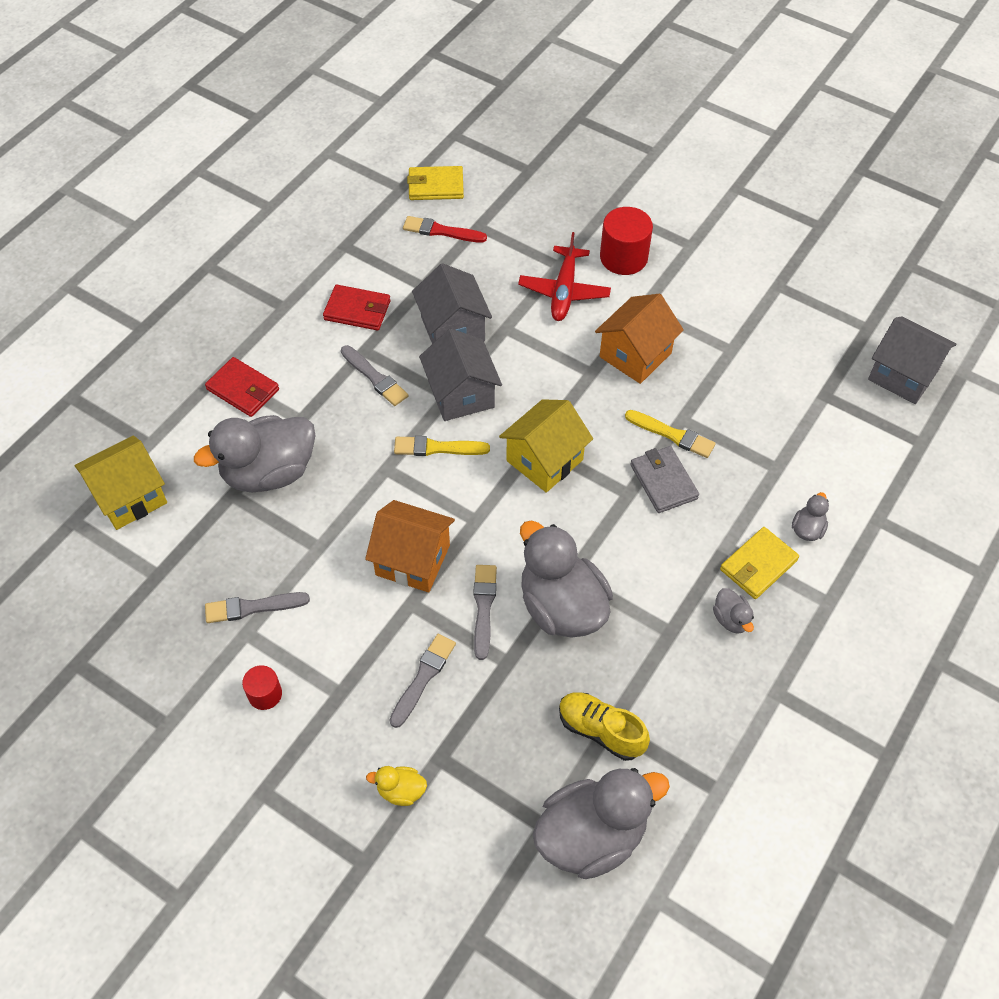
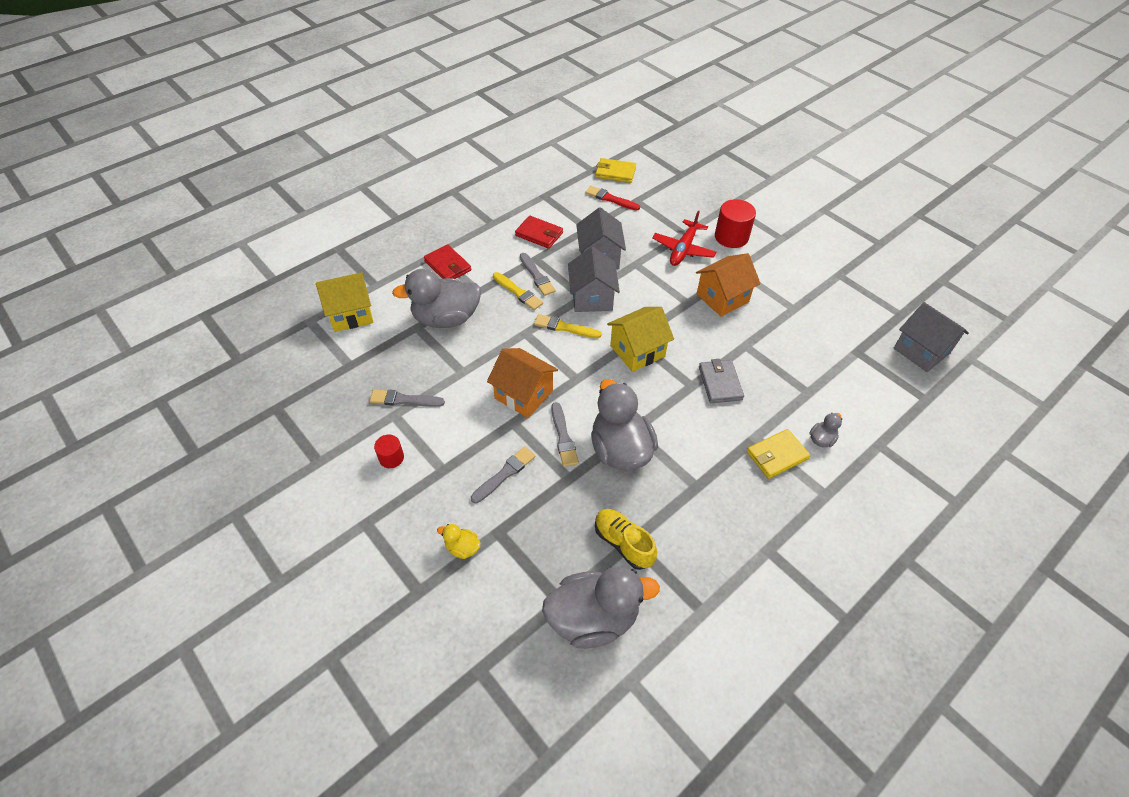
camera: 15 degrees right, 5 degrees down
grey brush [473,565,497,660] -> grey brush turned 150 degrees clockwise [551,402,579,467]
yellow brush [625,410,716,458] -> yellow brush moved to [493,272,543,310]
grey duck [713,588,754,634] -> none

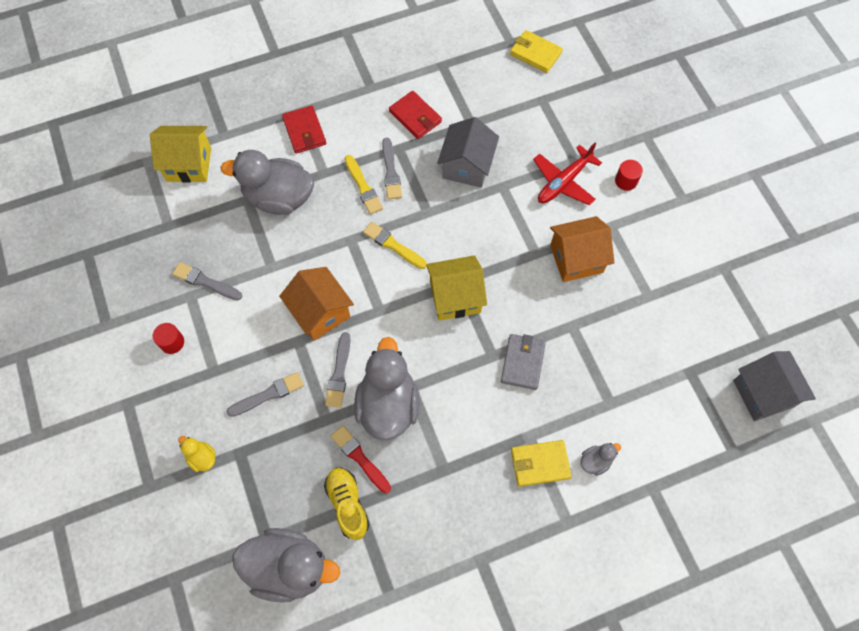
camera: 20 degrees right, 15 degrees up
grey house [568,247,620,312] -> none
red brush [585,186,640,211] -> red brush moved to [331,426,391,493]
red cylinder [715,199,756,248] -> red cylinder [615,160,643,191], size x0.57

